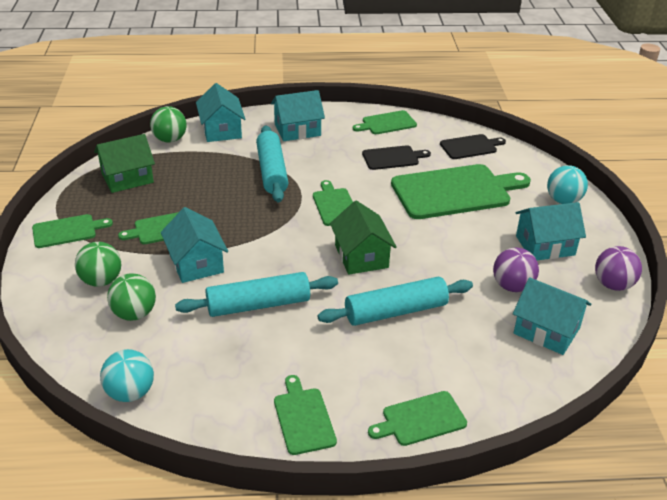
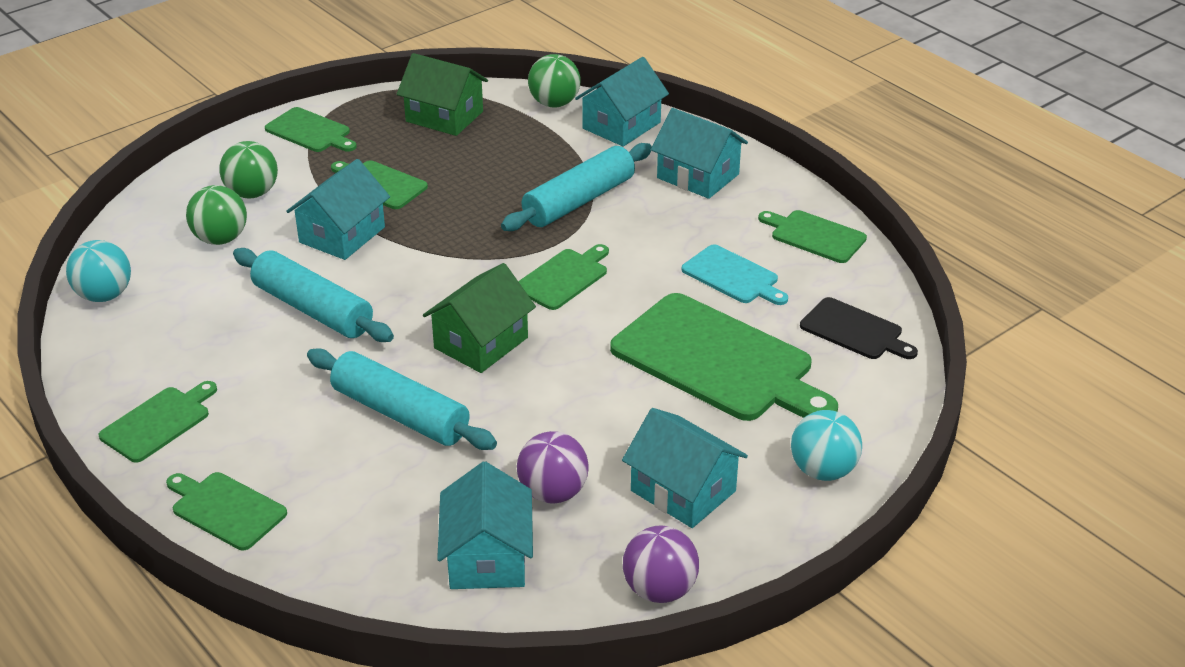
camera: 55 degrees right, 0 degrees up
black cutting board [362,145,431,170] -> turquoise cutting board [682,244,788,305]

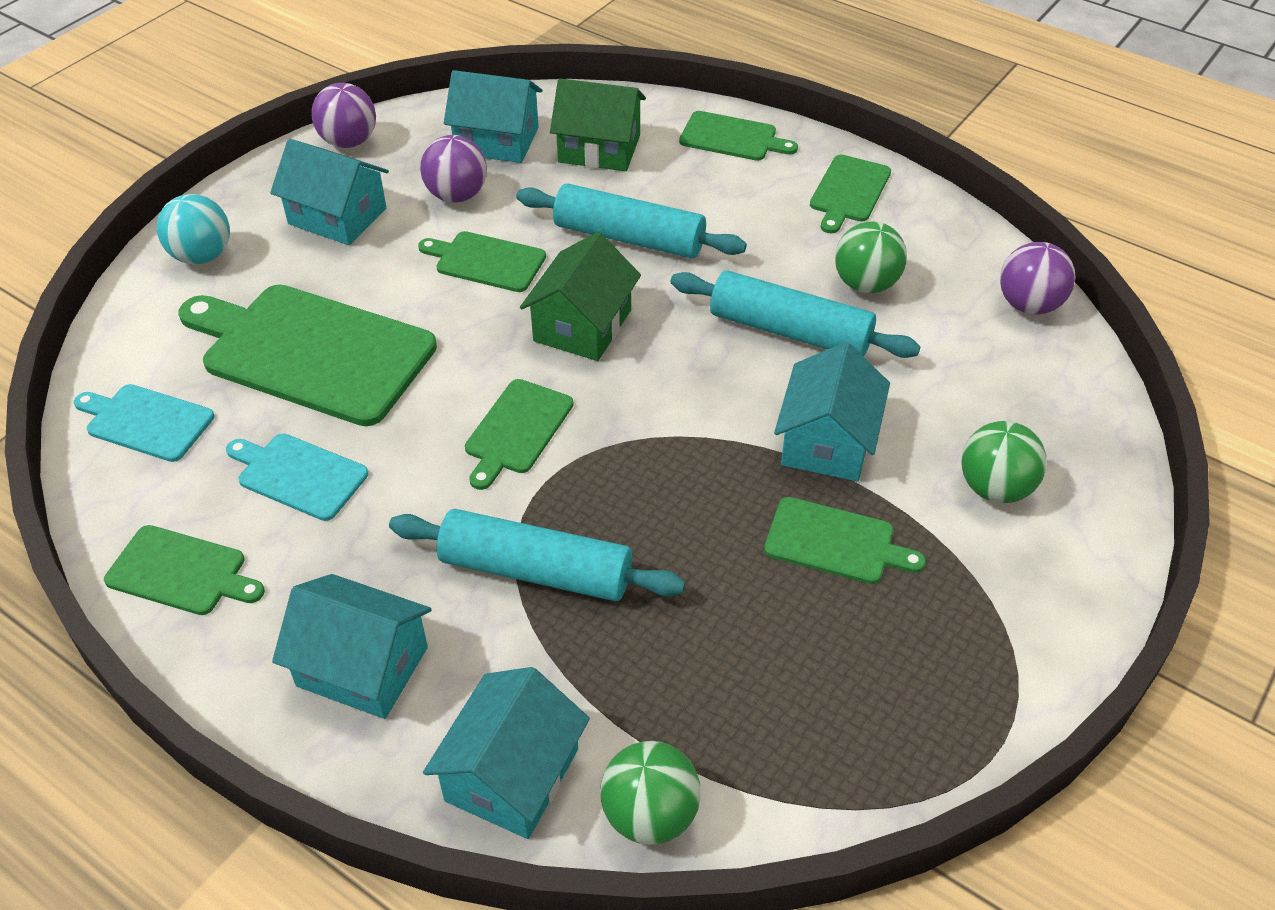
camera: 165 degrees right, 10 degrees up
turquoise ball [66,240,131,302] -> purple ball [1000,242,1076,315]
green ball [186,185,247,245] -> green ball moved to [835,221,907,293]
green cutting board [265,107,357,152] -> green cutting board moved to [418,231,546,292]
green house [397,53,488,136] -> green house moved to [550,78,646,171]
turquoise house [437,461,533,589] -> turquoise house turned 60 degrees counterclockwise [444,70,542,163]
turquoise rolling pin [501,143,652,231] -> turquoise rolling pin turned 75 degrees clockwise [389,509,685,601]
black cutting board [800,297,918,359] -> turquoise cutting board [74,384,214,462]

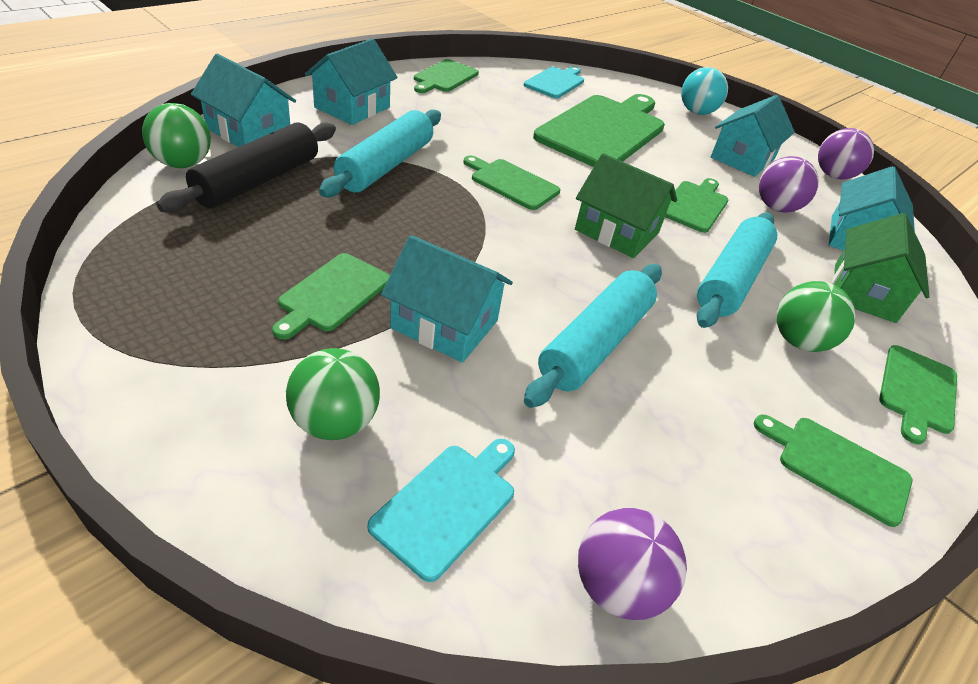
camera: 95 degrees right, 5 degrees down
turquoise cutting board [226,434,368,521] -> turquoise cutting board moved to [367,439,515,582]
green ball [835,221,907,293] -> green ball moved to [776,281,856,352]
none -> black rolling pin [157,122,336,213]

